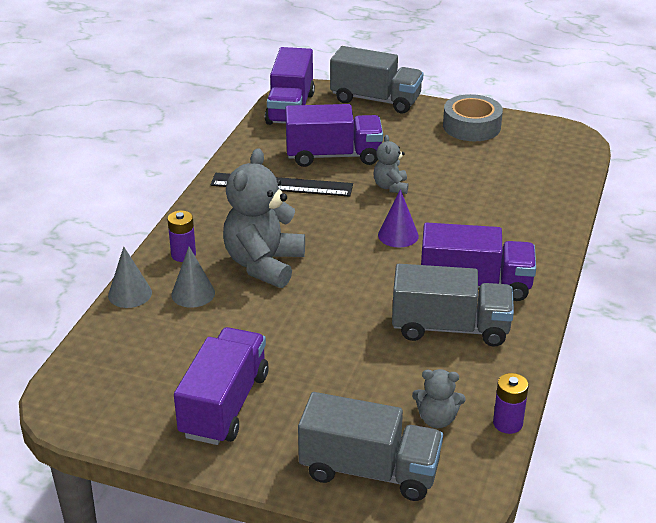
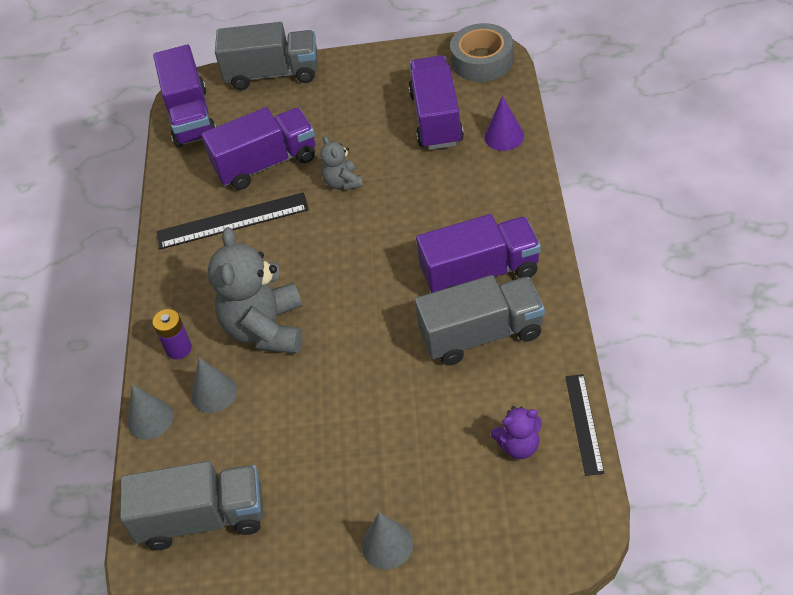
camera: 15 degrees left, 15 degrees up
purple truck [174,327,268,445] -> purple truck moved to [408,55,464,150]
grey truck [298,392,443,501] -> grey truck moved to [120,461,263,550]
purple cone [378,189,419,247] -> purple cone moved to [484,96,524,151]
grey teddy bear [412,369,466,428] -> purple teddy bear [491,406,542,459]
grey tape [443,94,503,141] -> grey tape moved to [450,23,513,82]
purple battery [493,373,529,434] -> black ruler [565,374,604,476]
none -> grey cone [362,513,413,569]

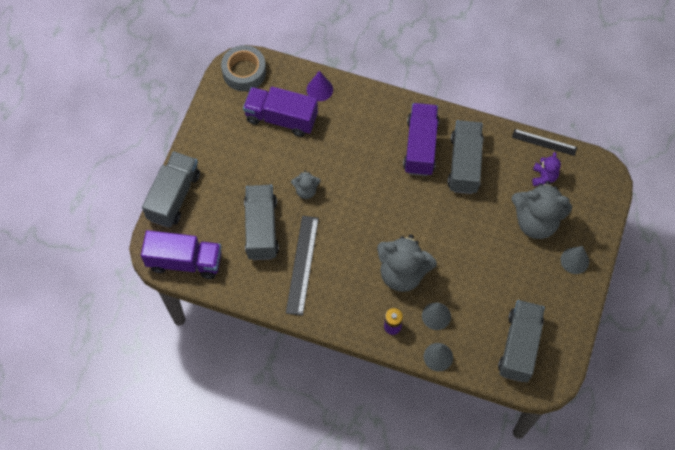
camera: 75 degrees left, 15 degrees up
purple truck [201,107,315,190] -> grey truck [244,185,279,260]
none -> grey teddy bear [511,181,572,239]

